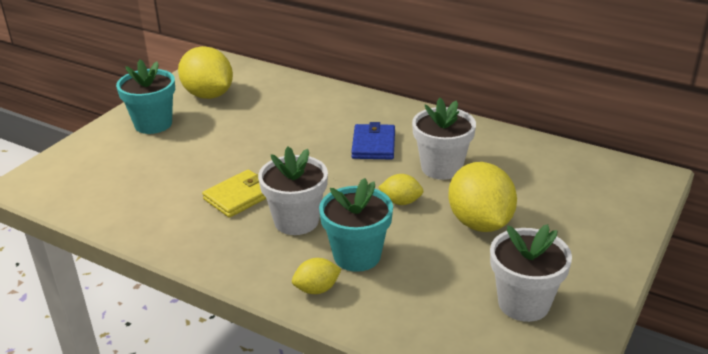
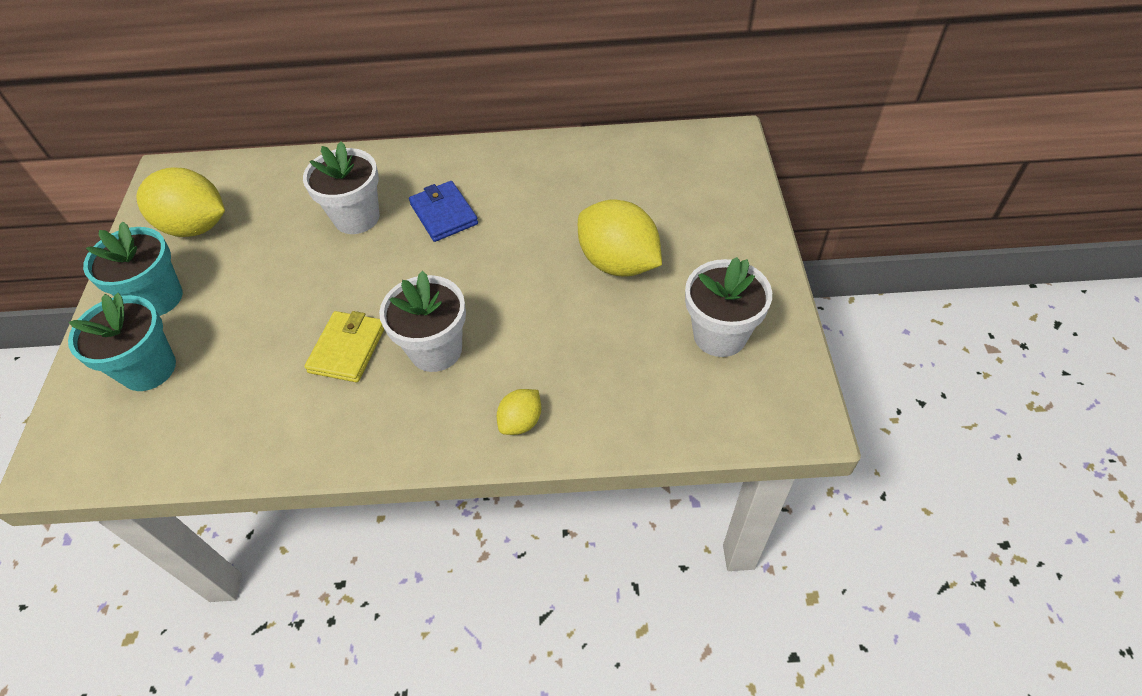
camera: 30 degrees left, 20 degrees up
turquoise flower pot [319,178,393,272] -> turquoise flower pot moved to [68,293,176,391]
yellow lemon [378,174,424,205] -> none
white flower pot [412,98,476,180] -> white flower pot moved to [303,141,380,234]

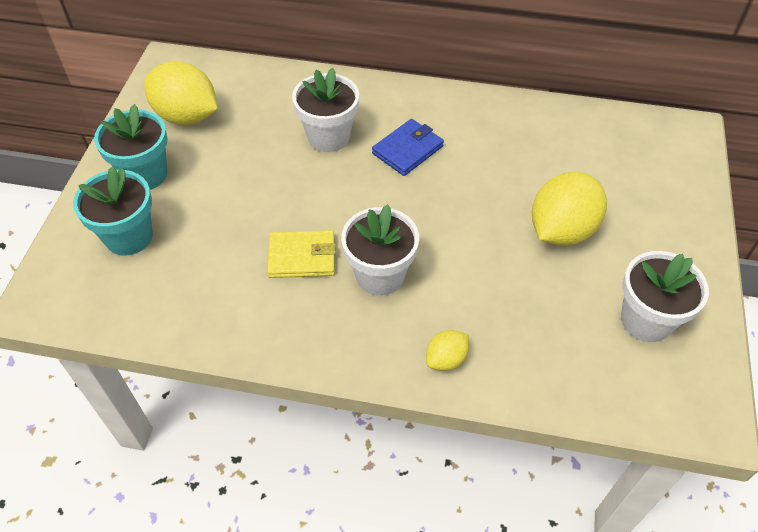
camera: 10 degrees right, 0 degrees up
yellow wallet [304,311,384,382] -> yellow wallet turned 60 degrees clockwise [267,230,336,278]
blue wallet [409,181,478,242] -> blue wallet turned 60 degrees clockwise [372,119,444,176]
yellow lemon [578,199,662,276] -> yellow lemon turned 75 degrees clockwise [532,172,607,245]

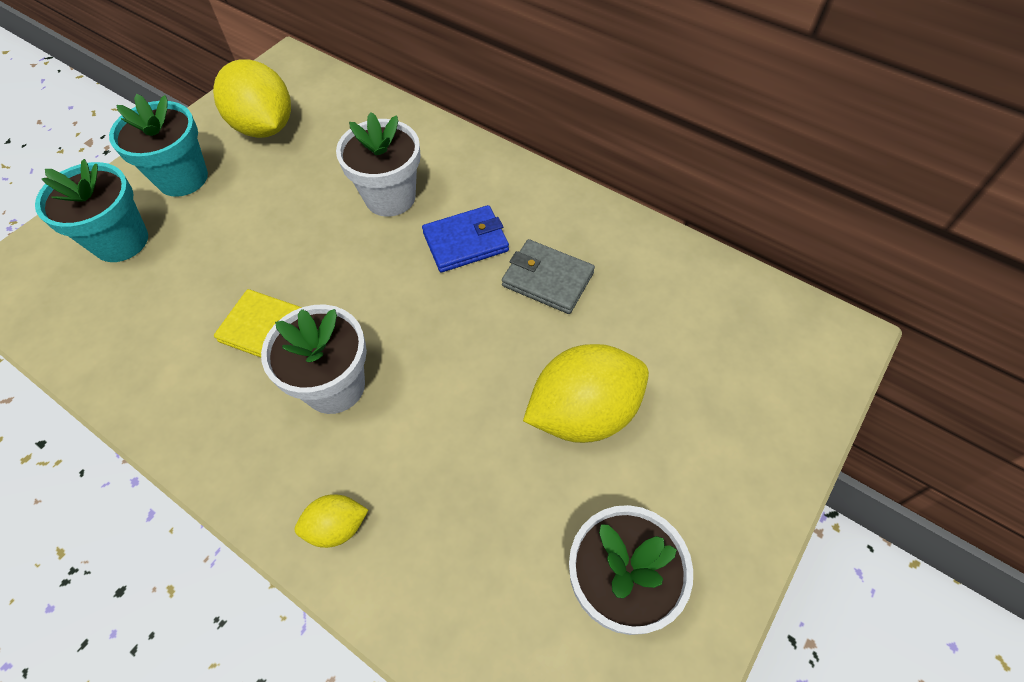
camera: 25 degrees right, 5 degrees up
none -> grey wallet [502,239,595,314]

